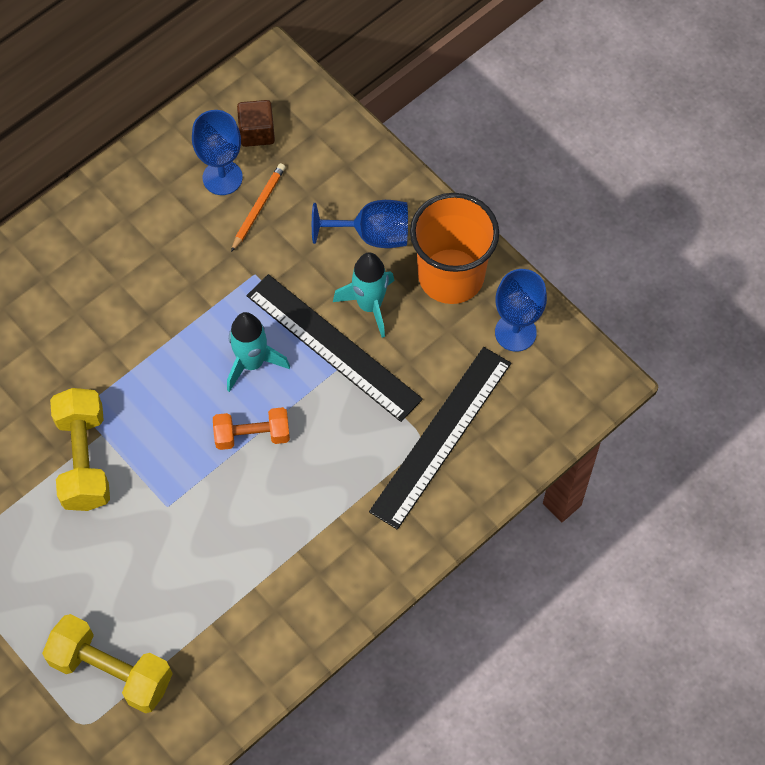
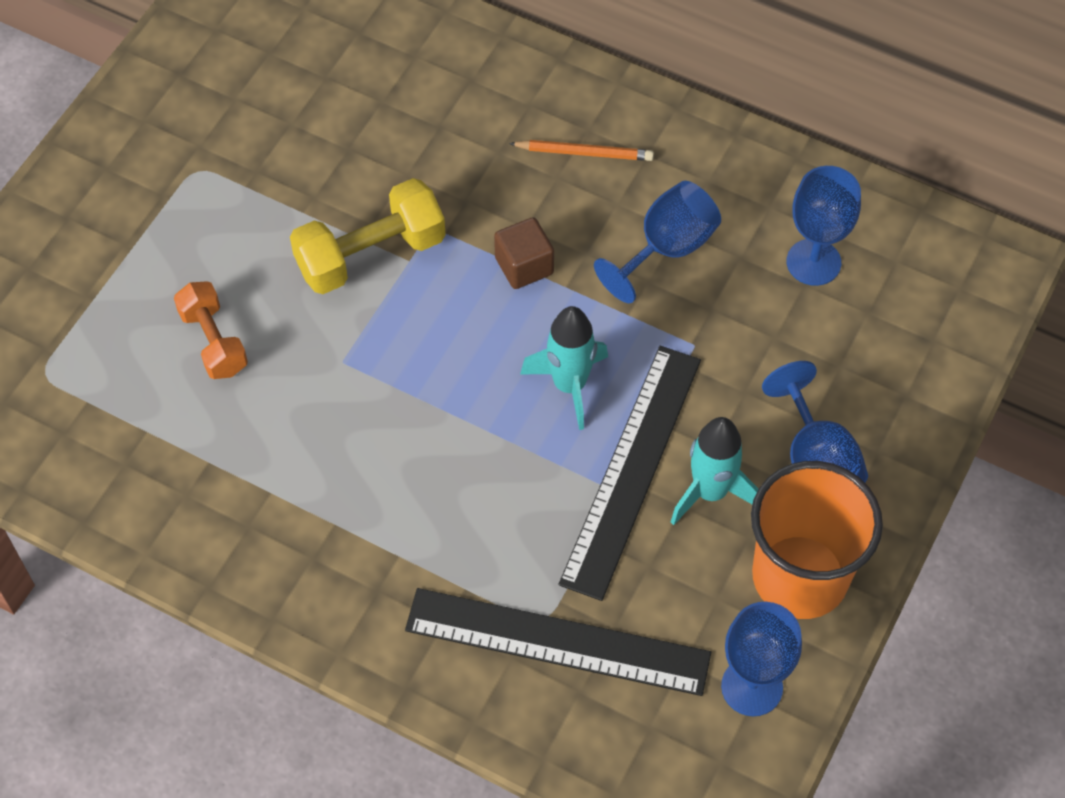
camera: 70 degrees right, 5 degrees down
yellow dumbbell [42,614,173,713] -> none
orange dumbbell [213,407,290,450] -> orange dumbbell moved to [174,281,248,379]
orange pencil [231,163,286,252] -> orange pencil moved to [509,140,654,161]
brown cube [237,100,275,147] -> brown cube moved to [494,217,554,289]
none -> blue goblet [594,181,721,303]

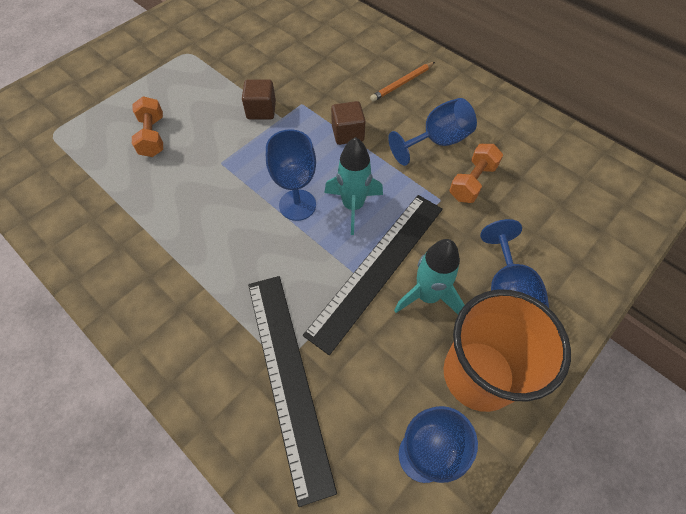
camera: 15 degrees right, 0 degrees up
yellow dumbbell [290,178,446,294] -> brown cube [242,80,276,119]
black ruler [405,588,711,696] -> black ruler turned 45 degrees clockwise [248,276,337,507]
orange pencil [509,140,654,161] -> orange pencil turned 120 degrees clockwise [370,62,435,102]
blue goblet [787,166,861,286] -> blue goblet moved to [266,129,316,221]
none -> orange dumbbell [449,144,503,203]

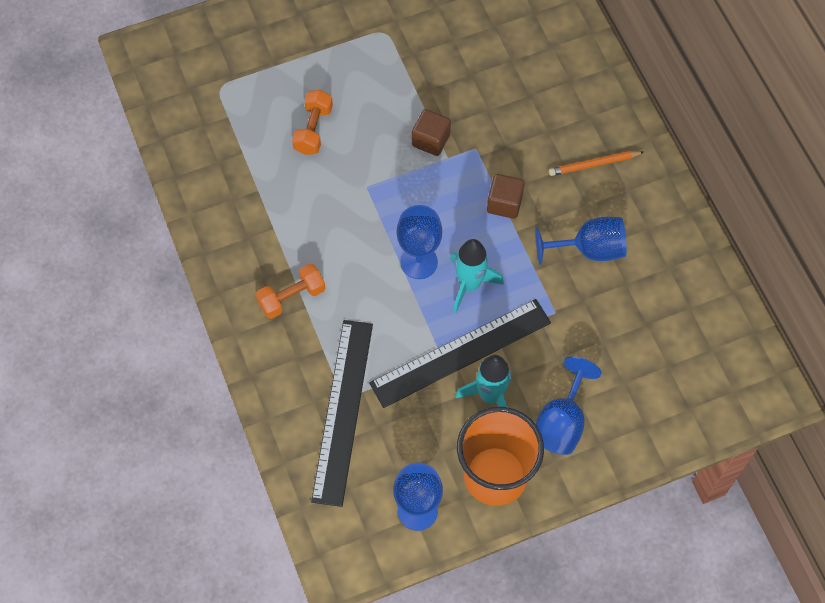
camera: 25 degrees right, 5 degrees up
orange dumbbell [449,144,503,203] -> orange dumbbell moved to [256,264,325,319]

